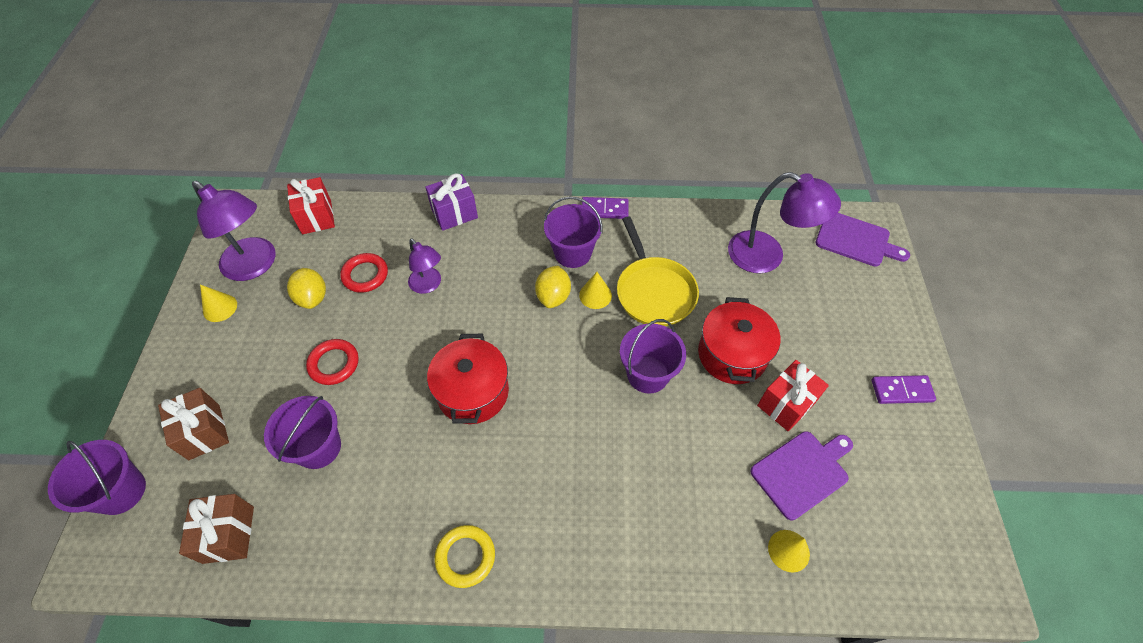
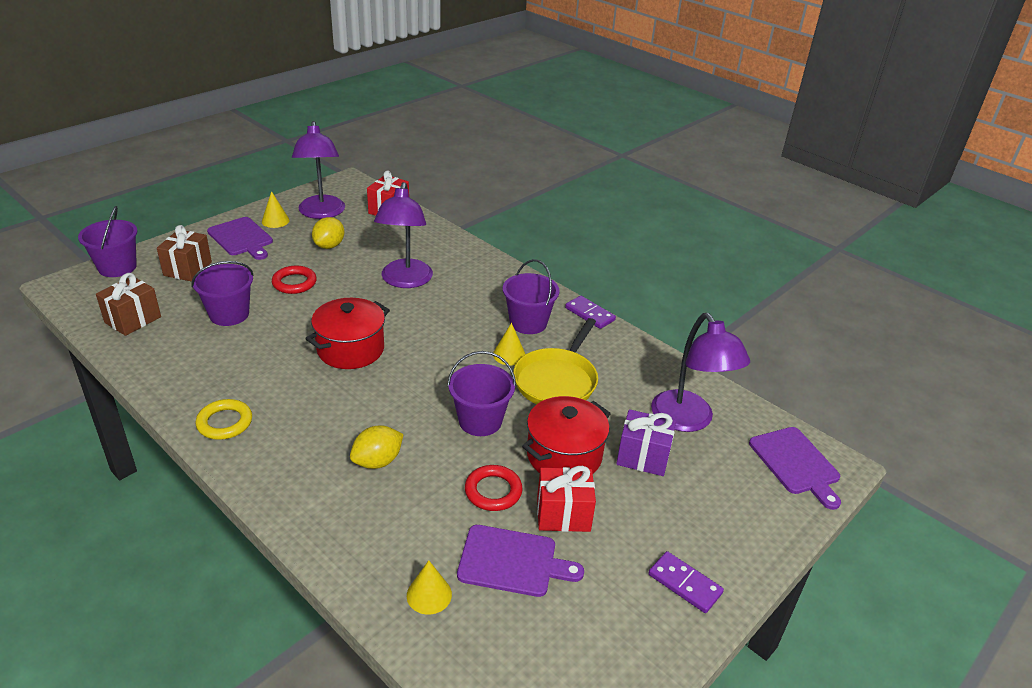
camera: 40 degrees right, 20 degrees down
red ring [340,253,388,293] -> red ring moved to [465,465,522,511]
purple lamp [408,238,441,294] -> purple lamp [374,182,433,288], size x1.71
purple gift [425,173,478,231] -> purple gift moved to [616,409,676,476]
yellow lemon [535,265,571,308] -> yellow lemon moved to [350,425,404,469]
none -> purple cutting board [207,217,273,260]

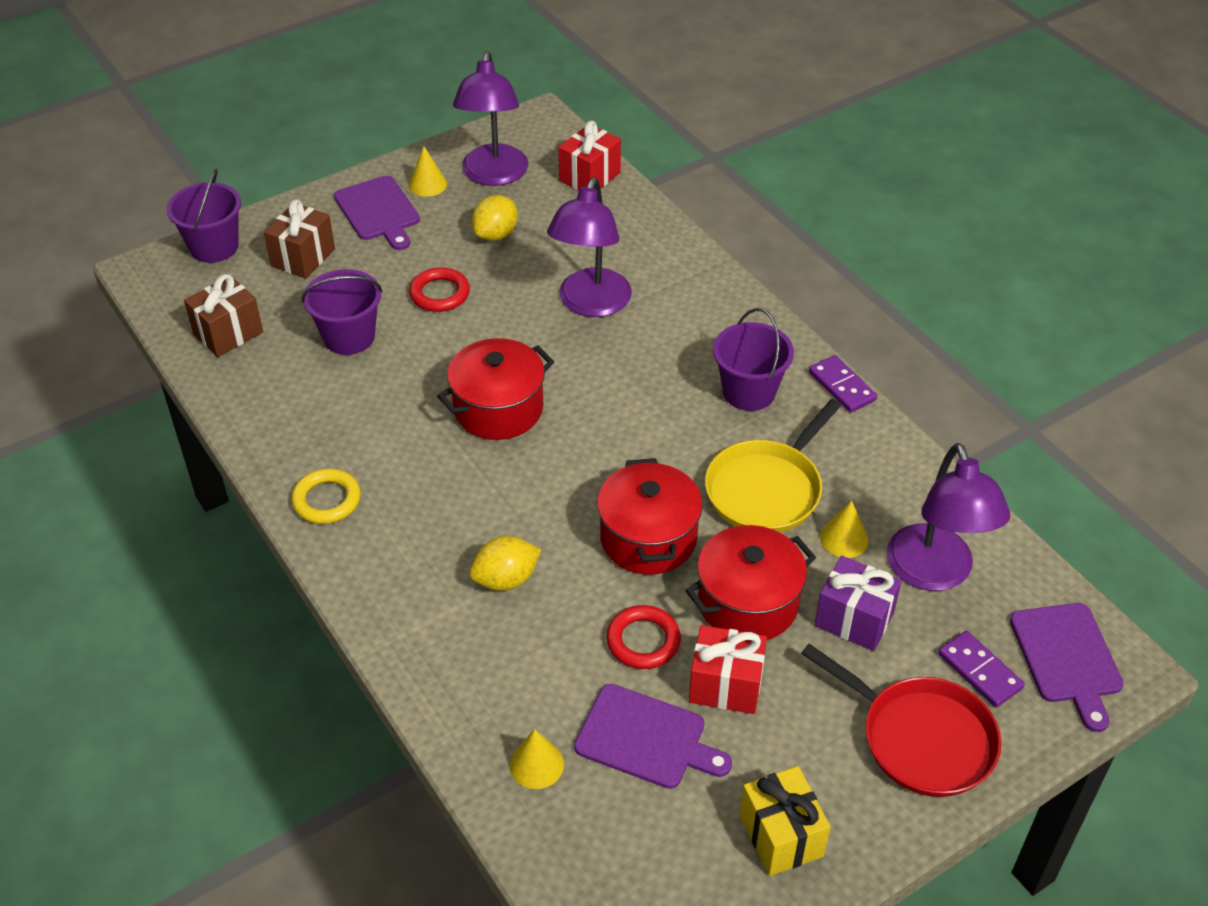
camera: 15 degrees right, 10 degrees up
purple bucket [447,351,516,436] -> red pot [597,458,703,575]
yellow cone [493,323,525,366] -> yellow cone moved to [820,500,869,558]
purple domino [649,551,724,613] -> purple domino moved to [938,631,1025,708]
none -> yellow gift [740,766,830,876]
none -> red pan [801,644,1001,797]

